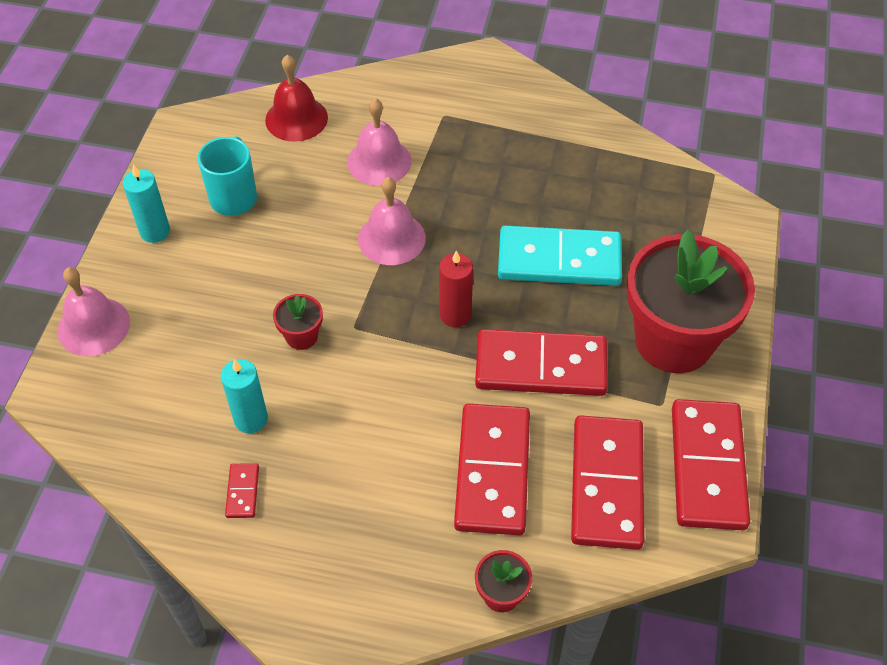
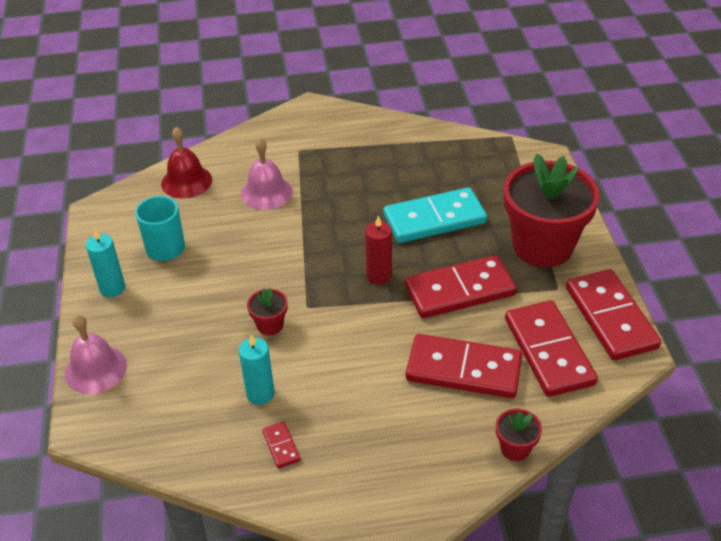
camera: 20 degrees left, 10 degrees down
pink bell [358,177,426,265] -> none
red domino [454,404,530,535] -> red domino turned 60 degrees counterclockwise [406,334,522,398]

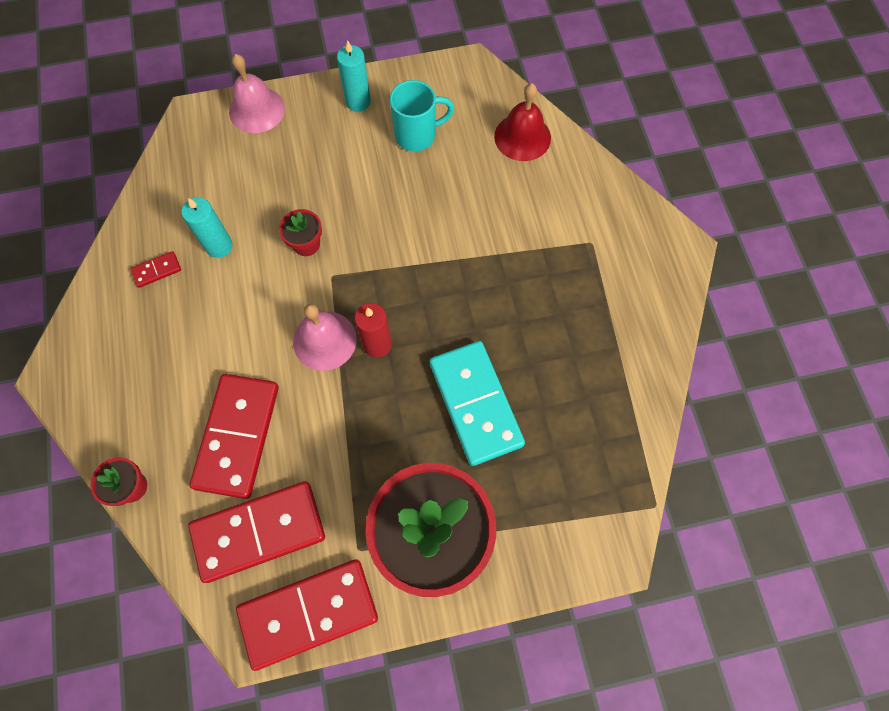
camera: 85 degrees right, 25 degrees up
pink bell [241,138,293,210] -> pink bell moved to [293,304,357,371]
red domino [405,255,517,318] -> none

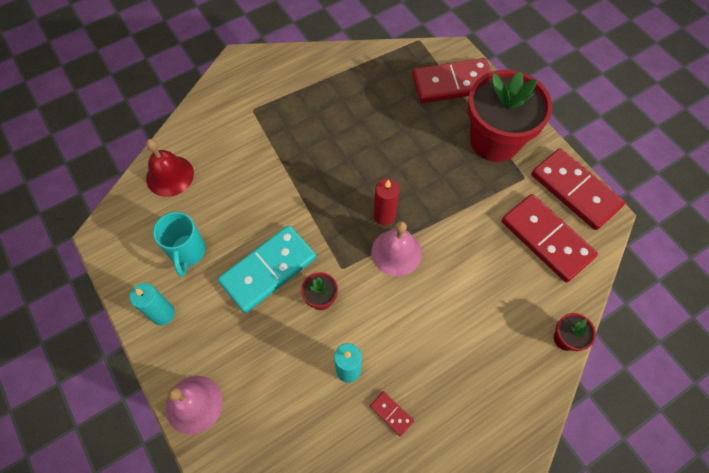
camera: 110 degrees left, 5 degrees down
red domino [190,374,279,499] -> red domino moved to [412,58,491,103]
turquoise mug [390,80,454,151] -> turquoise mug turned 150 degrees counterclockwise [153,212,206,277]
turquoise domino [429,341,525,466] -> turquoise domino moved to [218,225,316,313]

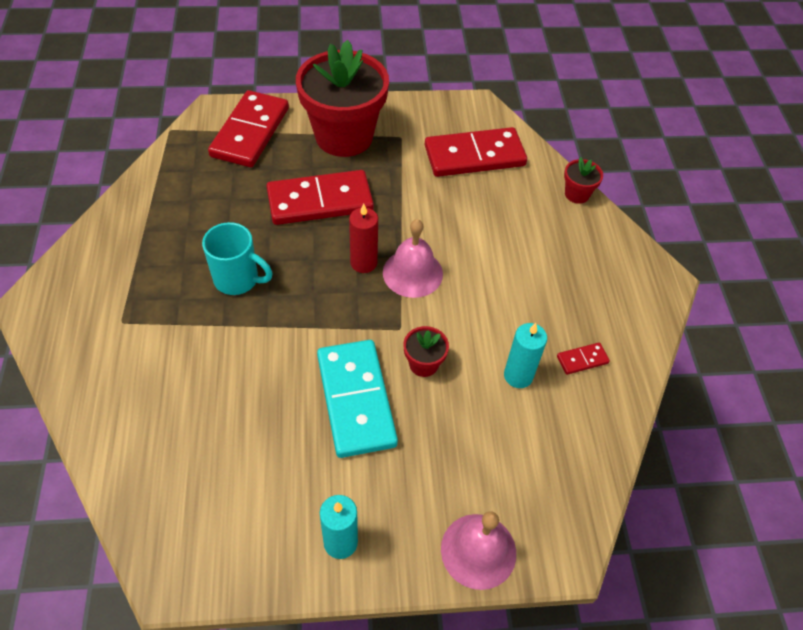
camera: 65 degrees left, 10 degrees down
red bell [146,139,194,197] -> none
turquoise mug [153,212,206,277] -> turquoise mug moved to [202,222,273,295]
red domino [531,148,625,230] -> red domino moved to [267,170,374,225]

